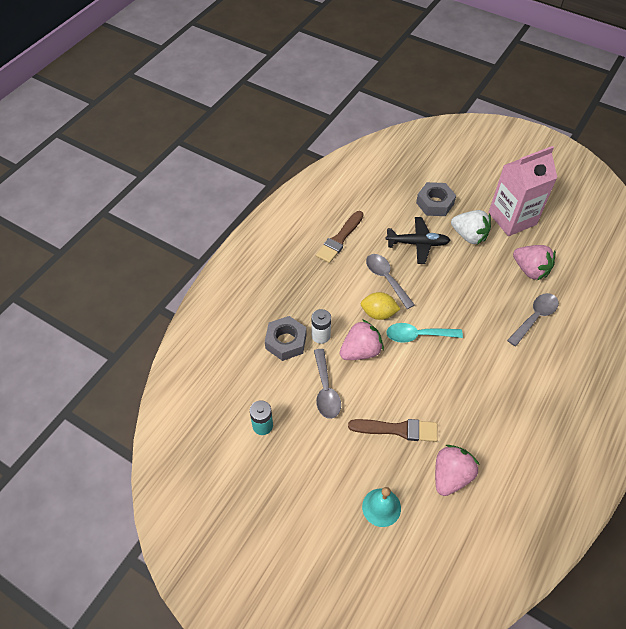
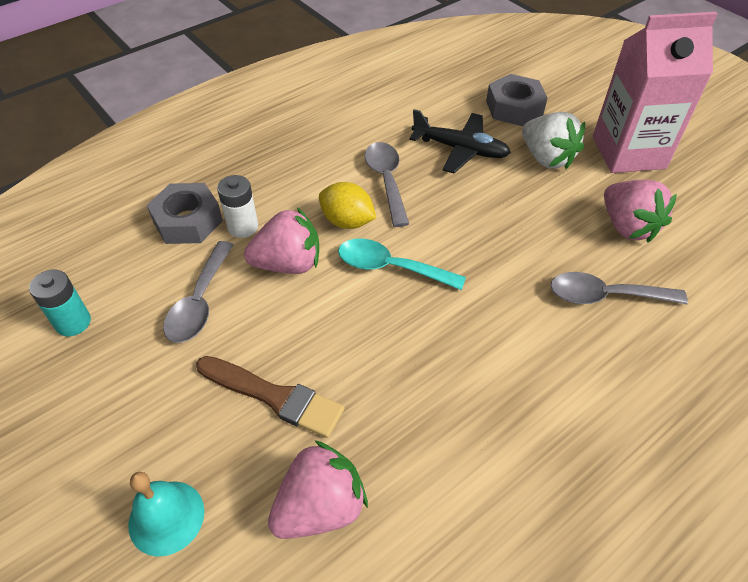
camera: 20 degrees right, 5 degrees down
brown brush [316,211,363,263] -> none
grey spoon [507,293,559,346] -> grey spoon turned 150 degrees counterclockwise [551,272,688,304]

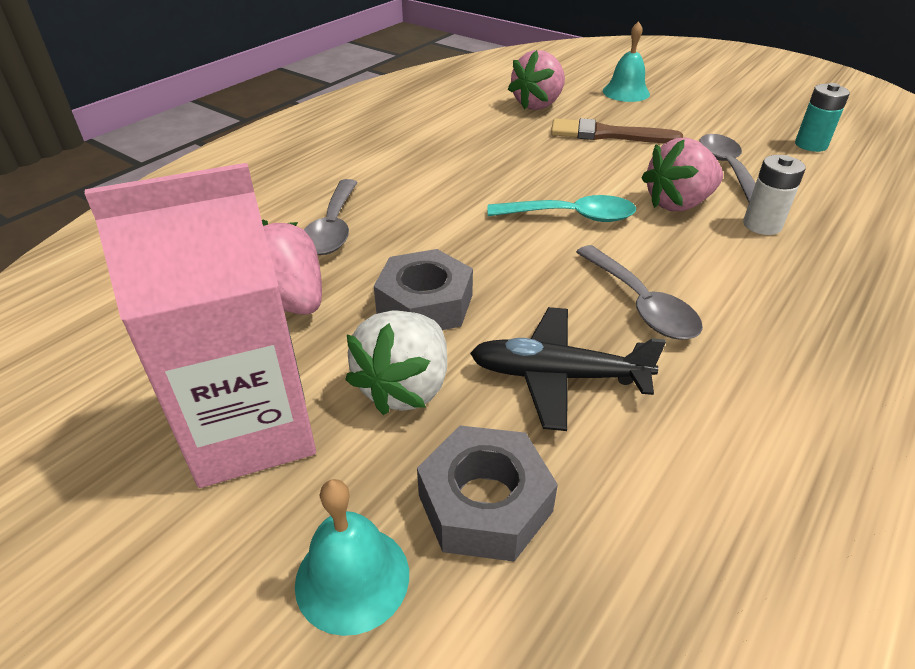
camera: 165 degrees right, 10 degrees down
grey nut [147,183,223,244] -> grey nut moved to [374,249,473,330]
yellow lemon [319,182,376,229] -> none
white strawberry [522,112,585,169] -> white strawberry turned 105 degrees counterclockwise [345,311,447,415]
grey spoon [551,272,688,304] -> grey spoon turned 105 degrees clockwise [304,179,358,255]
none -> turquoise bell [295,479,409,636]

